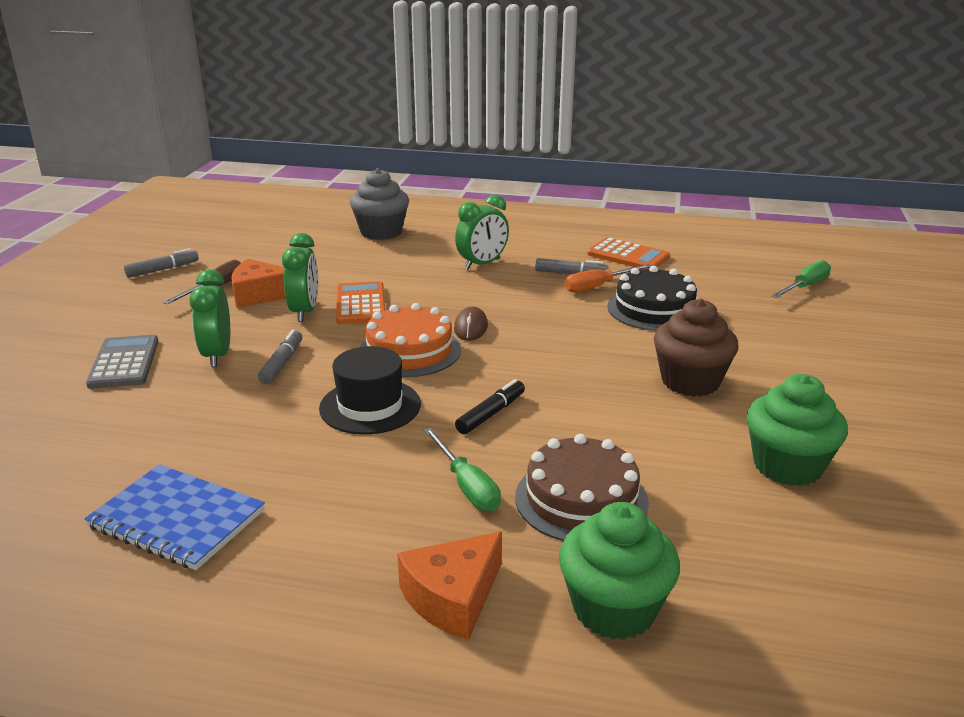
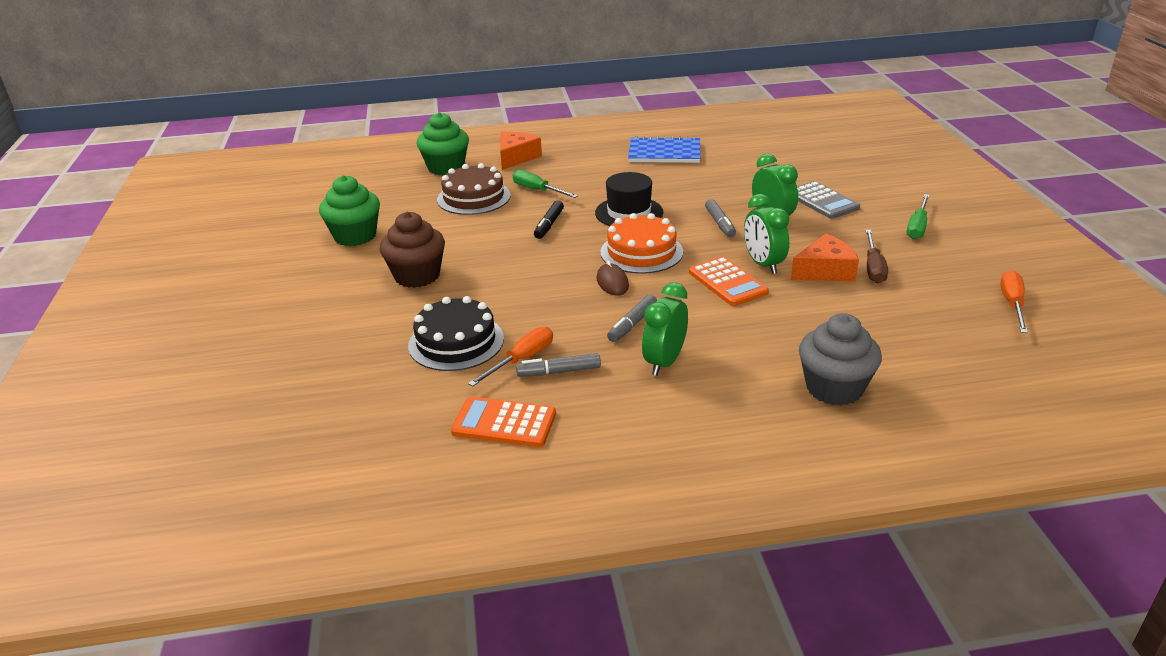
camera: 160 degrees right, 5 degrees up
grey marker [124,248,199,278] -> grey marker moved to [607,294,657,342]
green screwdriver [772,260,831,298] -> green screwdriver moved to [907,194,929,239]
none -> orange screwdriver [1000,270,1028,333]

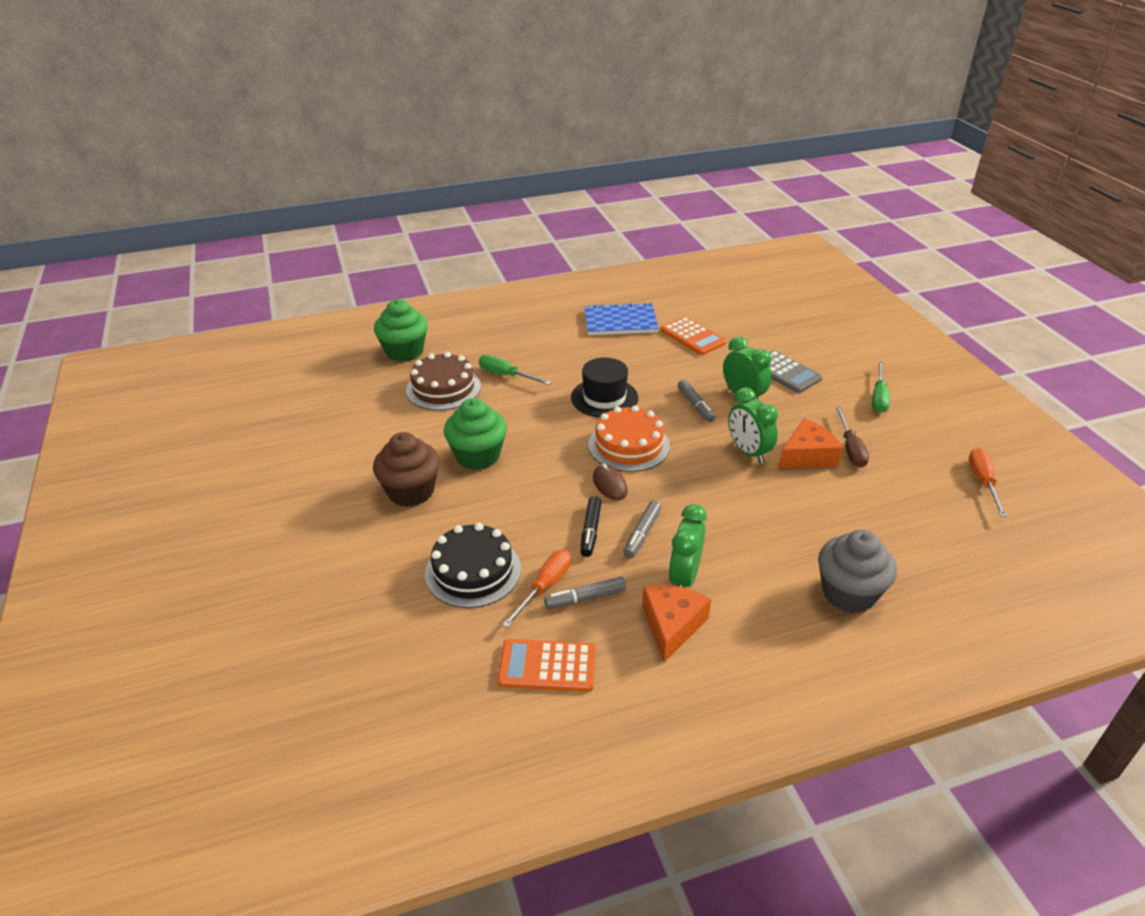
camera: 10 degrees left, 5 degrees up
green cupcake [319,175,380,246] -> green cupcake moved to [444,398,507,470]
orange cheese [500,132,542,170] -> orange cheese moved to [642,585,711,662]
black marker [534,200,564,239] -> black marker moved to [581,496,602,557]
orange calculator [689,256,769,306] -> orange calculator moved to [661,317,726,355]

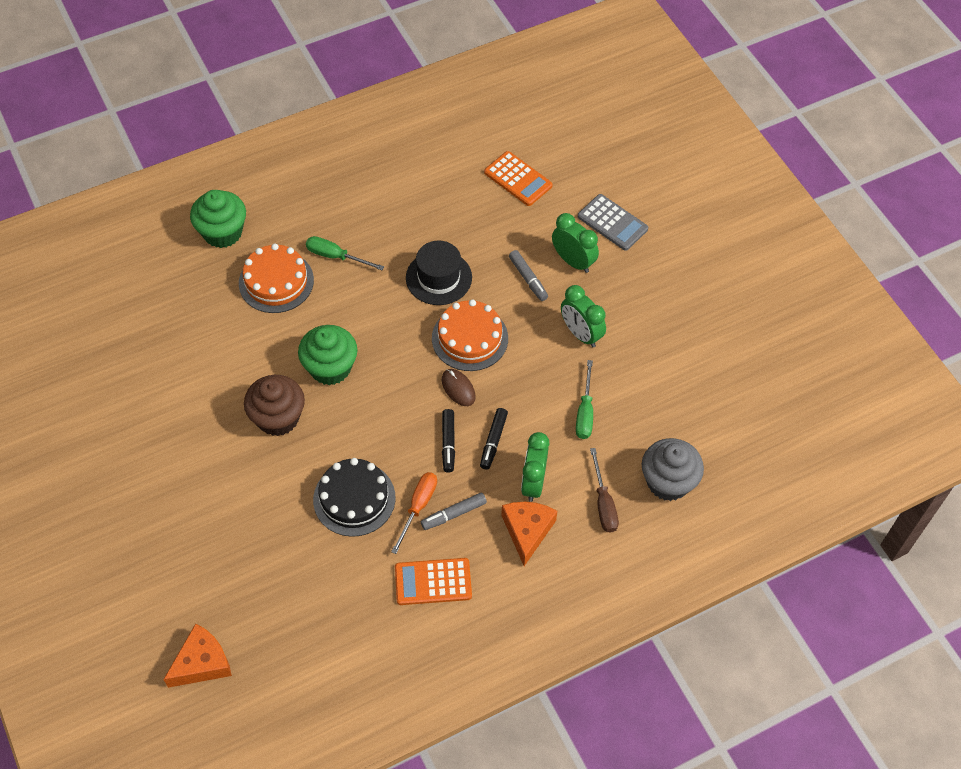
camera: 10 degrees left, 20 degrees up
brown cake [406,352,481,411] -> orange cake [239,244,314,313]
blue notebook [584,302,659,335] -> none
grey marker [623,501,662,558] -> black marker [480,408,508,470]
orange cheese [779,418,843,468] -> orange cheese moved to [163,623,232,688]
brown screwdriver [835,407,869,468] -> brown screwdriver moved to [590,448,619,533]
green screwdriver [872,361,890,413] -> green screwdriver moved to [576,360,593,439]
orange screwdriver [969,448,1007,517] -> none

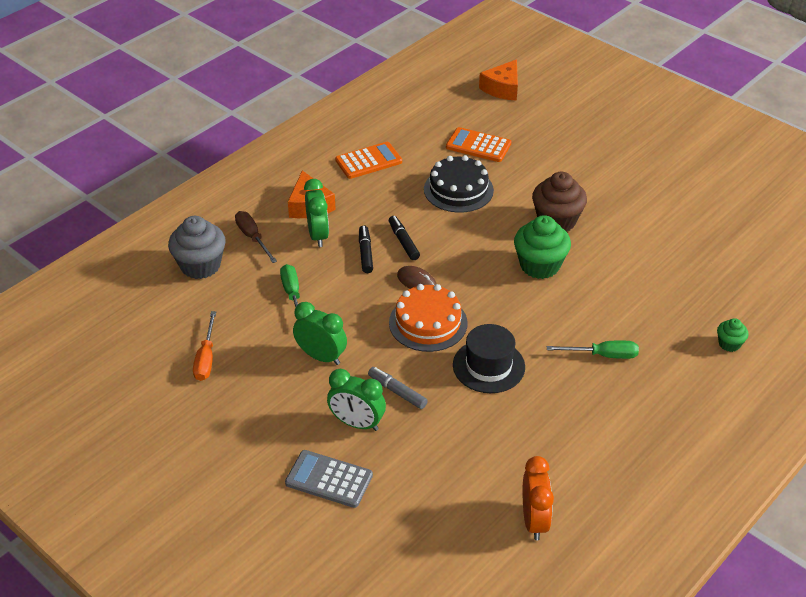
camera: 160 degrees right, 15 degrees down
green cupcake [190,190,246,248] -> green cupcake [717,318,748,352], size x0.51
orange cake [239,244,314,313] -> none
orange screwdriver [391,472,437,554] -> orange screwdriver moved to [193,311,216,381]
grey marker [421,493,487,530] -> none
orange calculator [484,151,553,206] -> orange calculator moved to [446,127,511,162]
none -> orange clock [523,456,554,540]

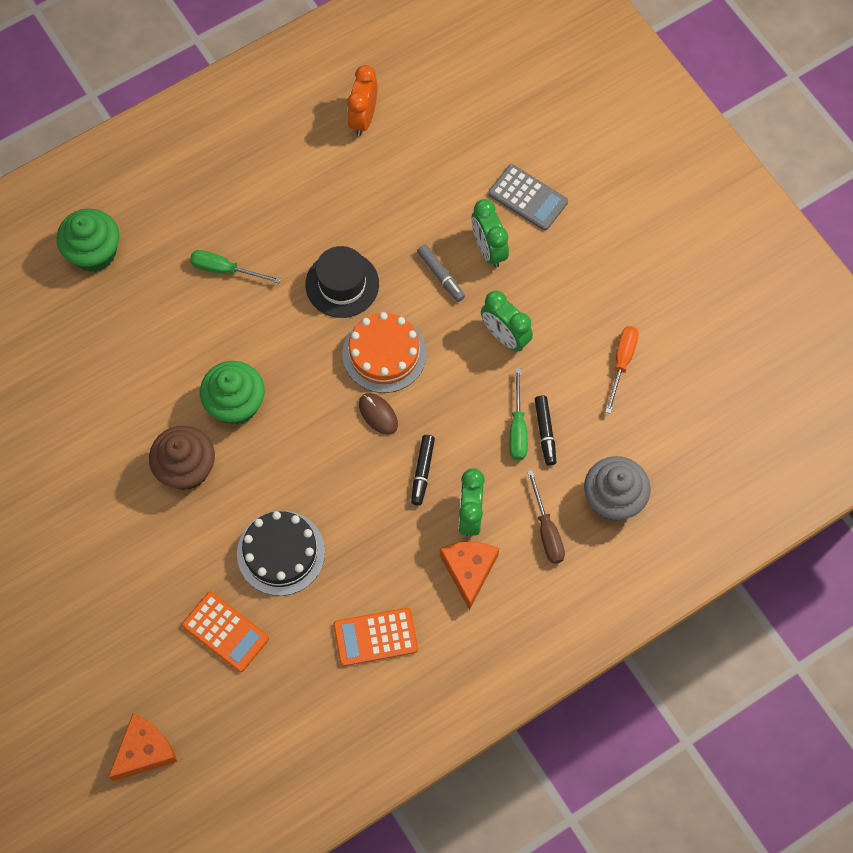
camera: 165 degrees left, 25 degrees up
green clock [327,369,386,431] -> green clock turned 150 degrees counterclockwise [472,199,509,268]
black marker [389,216,420,260] -> black marker moved to [535,395,556,466]
green cupcake [717,318,748,352] -> green cupcake [57,208,119,272], size x1.96

